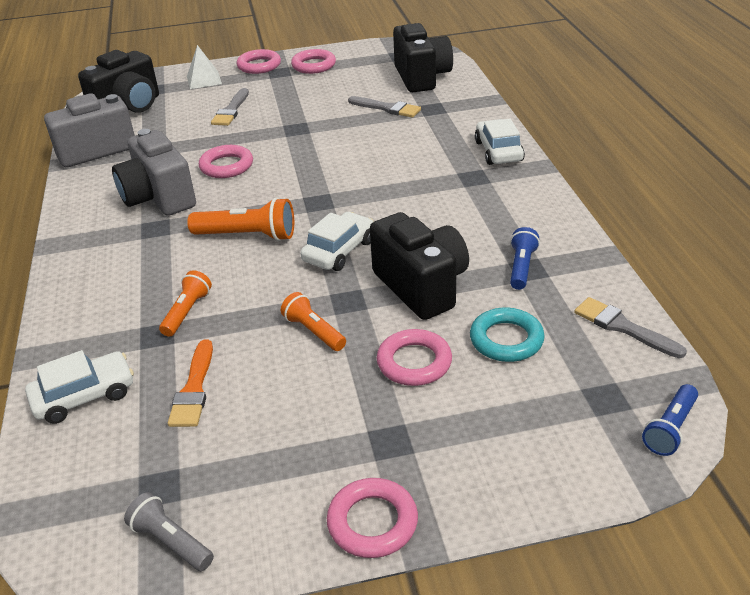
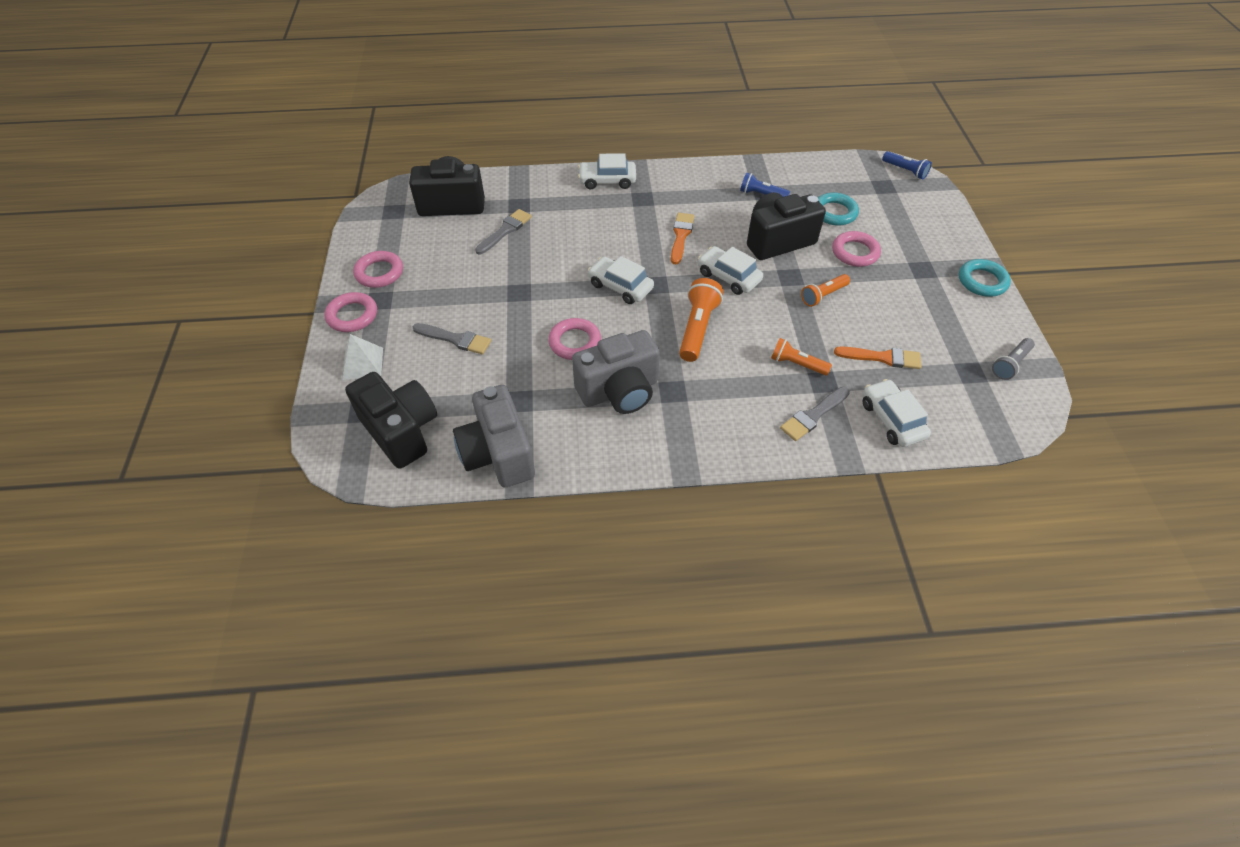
camera: 85 degrees left, 15 degrees up
pink ring [327,478,418,558] -> turquoise ring [959,259,1011,297]
grey brush [574,297,687,358] -> grey brush moved to [780,387,850,441]
none -> white car [588,256,654,304]
none -> orange brush [671,213,694,264]

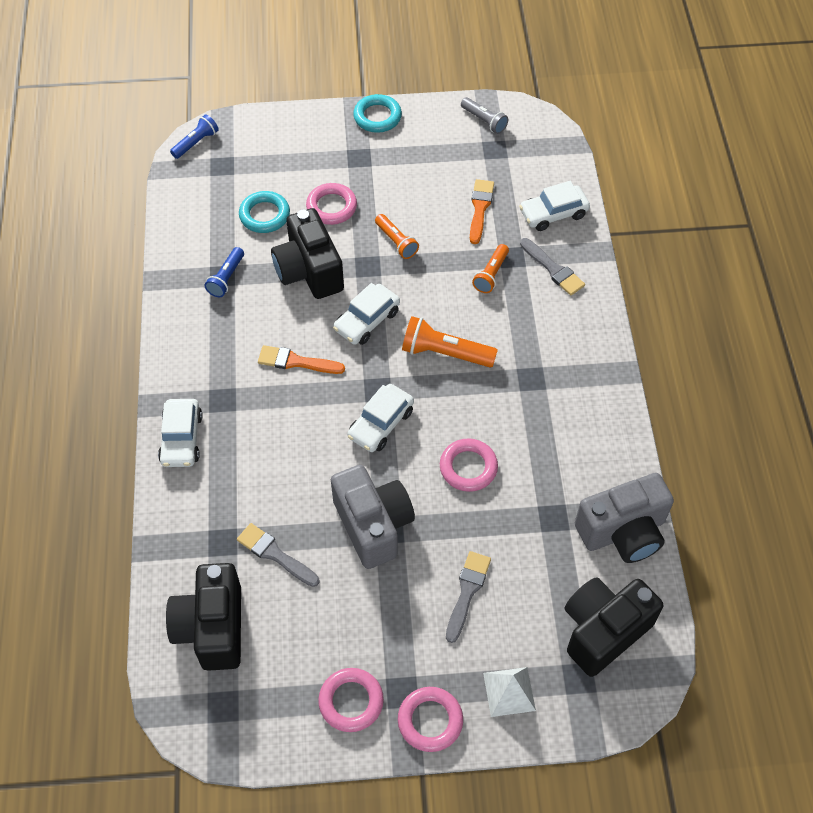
camera: 90 degrees left, 5 degrees up
grey camera [572,330,660,414] -> grey camera moved to [331,465,415,569]

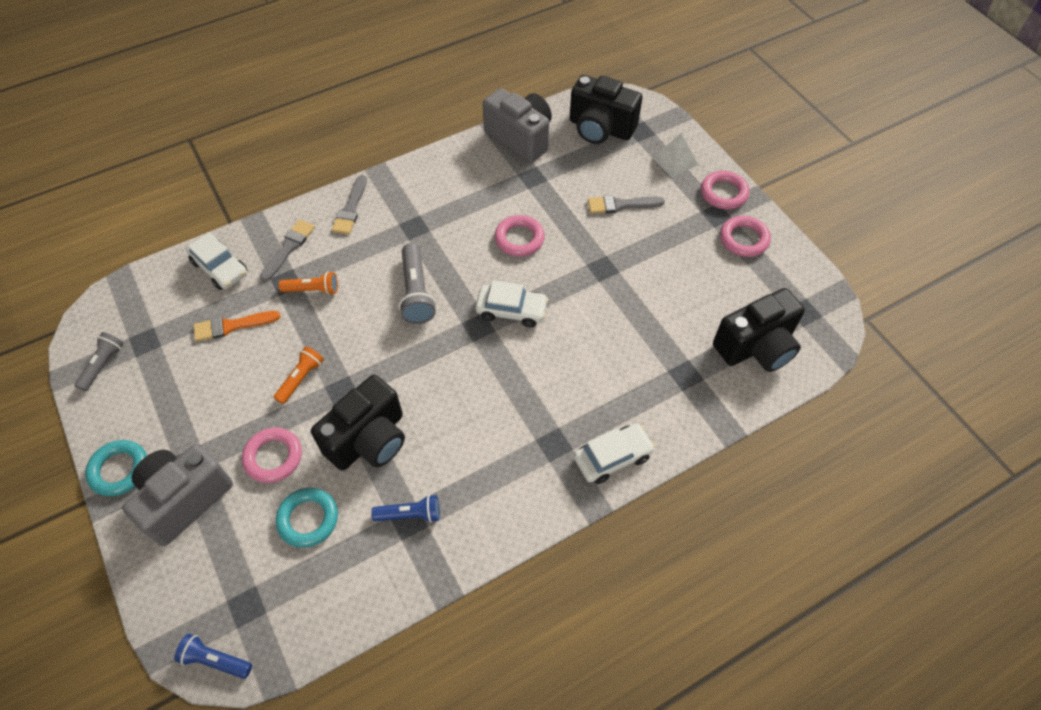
camera: 115 degrees left, 0 degrees up
grey brush [237,523,319,587] -> grey brush moved to [332,175,367,235]
orange brush [258,345,345,374] -> none
grey camera [331,465,415,569] -> grey camera moved to [122,444,233,546]
white car [333,283,400,345] -> none
orange flashlight [402,316,498,367] -> grey flashlight [399,243,436,324]

